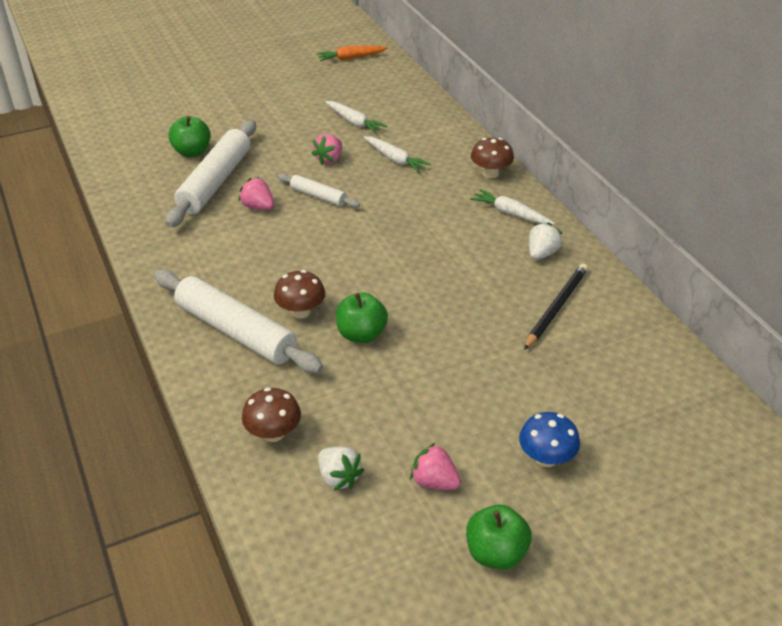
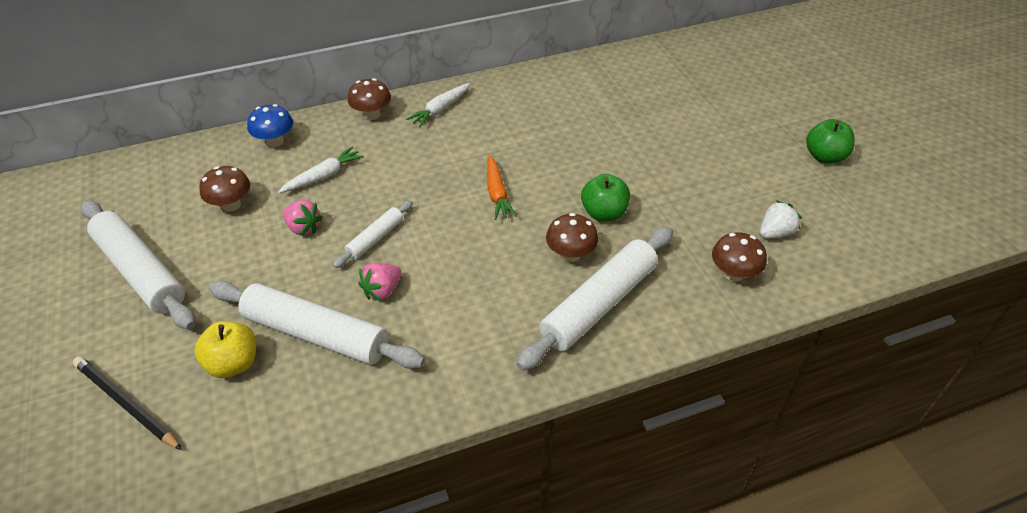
camera: 85 degrees left, 5 degrees up
green apple [168,116,211,157] -> yellow apple [194,321,256,378]
orange carrot [317,46,388,61] -> orange carrot moved to [487,155,517,220]
white carrot [325,101,387,134] -> brown mushroom [199,166,250,212]
pink strawberry [410,443,461,490] -> none
blue mushroom [519,412,580,467] -> blue mushroom moved to [247,104,293,147]
black pencil [524,263,588,350] -> black pencil moved to [73,356,182,450]
white strawberry [529,222,562,260] -> none
none -> white rolling pin [81,200,195,330]

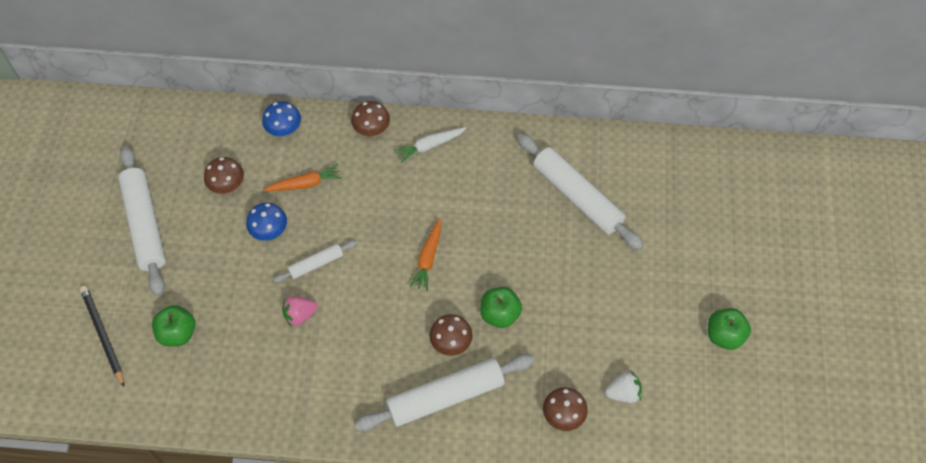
camera: 25 degrees right, 15 degrees up
yellow apple [194,321,256,378] -> green apple [152,305,195,346]
white rolling pin [209,281,425,369] -> white rolling pin moved to [517,133,644,250]
white carrot [278,147,364,193] -> orange carrot [263,164,342,191]
pink strawberry [283,200,323,236] -> blue mushroom [246,203,287,241]

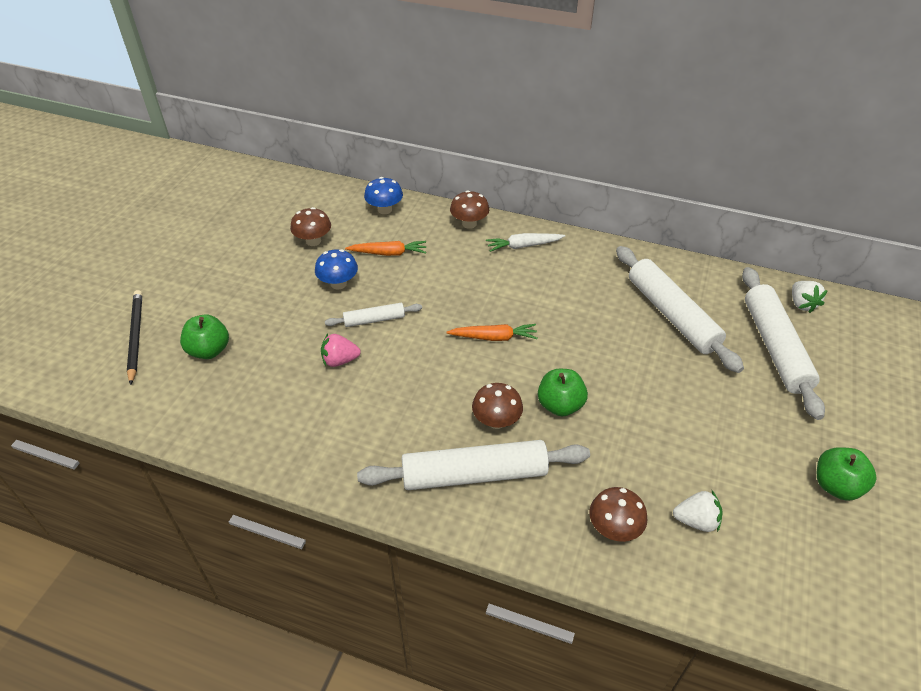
camera: 15 degrees right, 15 degrees down
white rolling pin [118,146,166,296] -> white rolling pin moved to [742,267,825,420]
orange carrot [409,218,441,291] -> orange carrot turned 120 degrees counterclockwise [446,324,538,341]
none -> white strawberry [792,281,828,313]

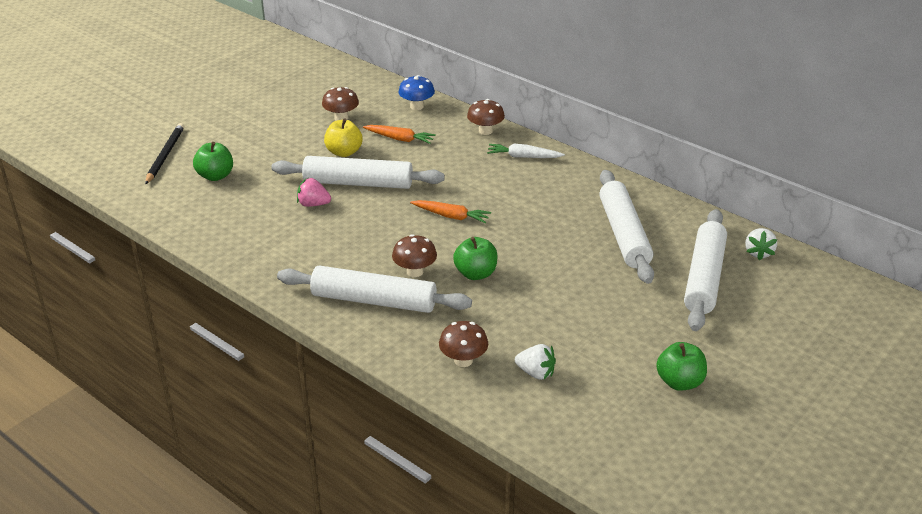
camera: 20 degrees right, 10 degrees down
blue mushroom [315,249,358,289] -> yellow apple [324,118,362,157]
white rolling pin [325,303,422,327] -> white rolling pin [271,156,445,189], size x1.97

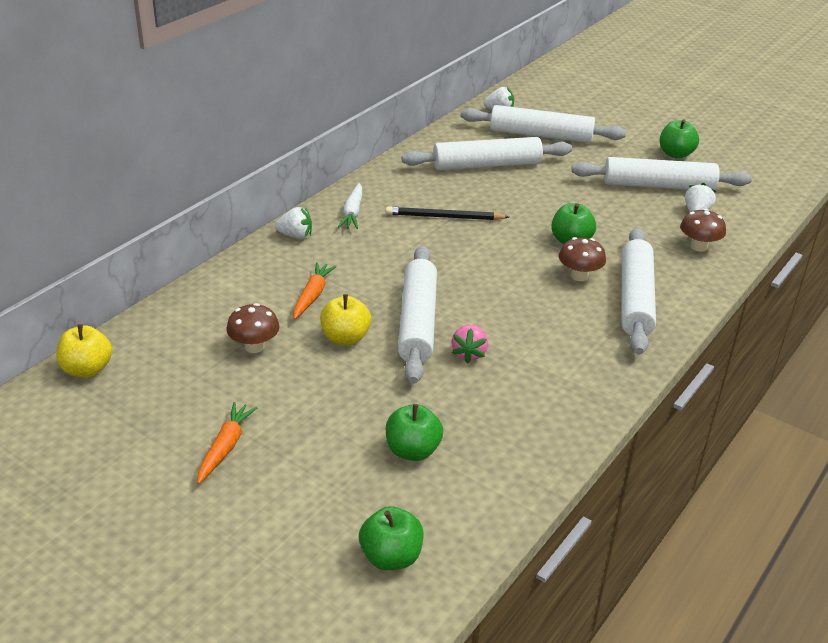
camera: 95 degrees left, 0 degrees up
black pencil [145,123,184,185] -> black pencil moved to [386,206,509,220]
blue mushroom [398,75,435,110] -> none
orange carrot [410,200,491,223] -> orange carrot moved to [197,402,257,484]
brown mushroom [467,99,505,135] -> white strawberry [275,207,312,239]
none -> yellow apple [56,324,112,378]
none -> green apple [359,506,423,570]
none -> white rolling pin [571,157,752,190]

